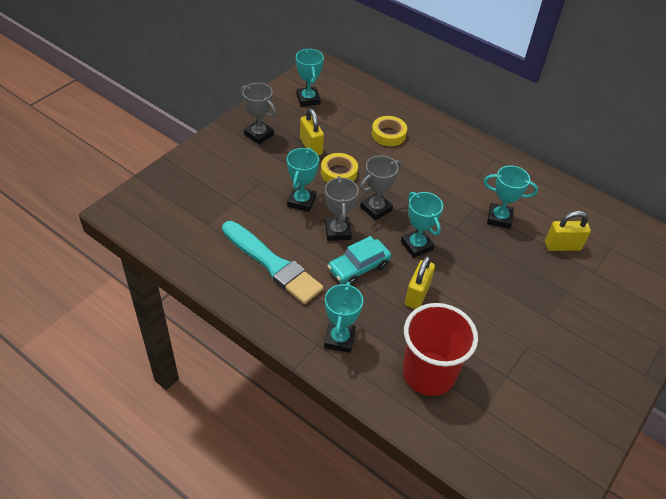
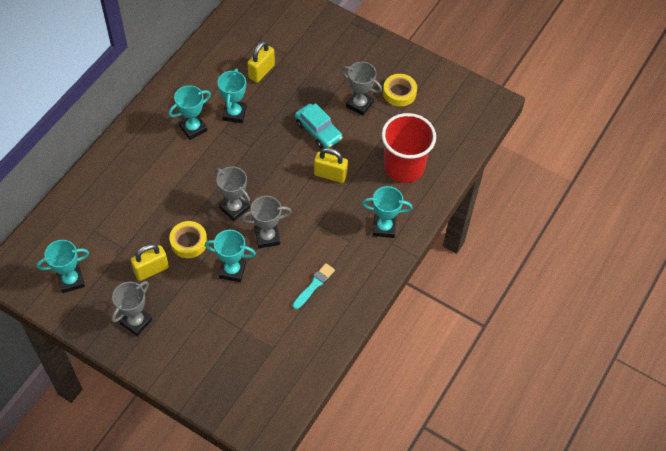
camera: 95 degrees left, 10 degrees up
turquoise brush [222,221,324,304] -> turquoise brush [293,263,335,309], size x0.50
turquoise car [328,236,391,285] -> turquoise car moved to [295,103,343,149]
yellow tape [372,116,407,146] -> yellow tape moved to [383,74,417,106]
turquoise trophy [401,192,443,258] -> turquoise trophy moved to [168,85,211,140]
yellow padlock [545,211,591,251] -> yellow padlock turned 45 degrees clockwise [247,41,275,83]
none -> grey trophy [341,62,382,116]

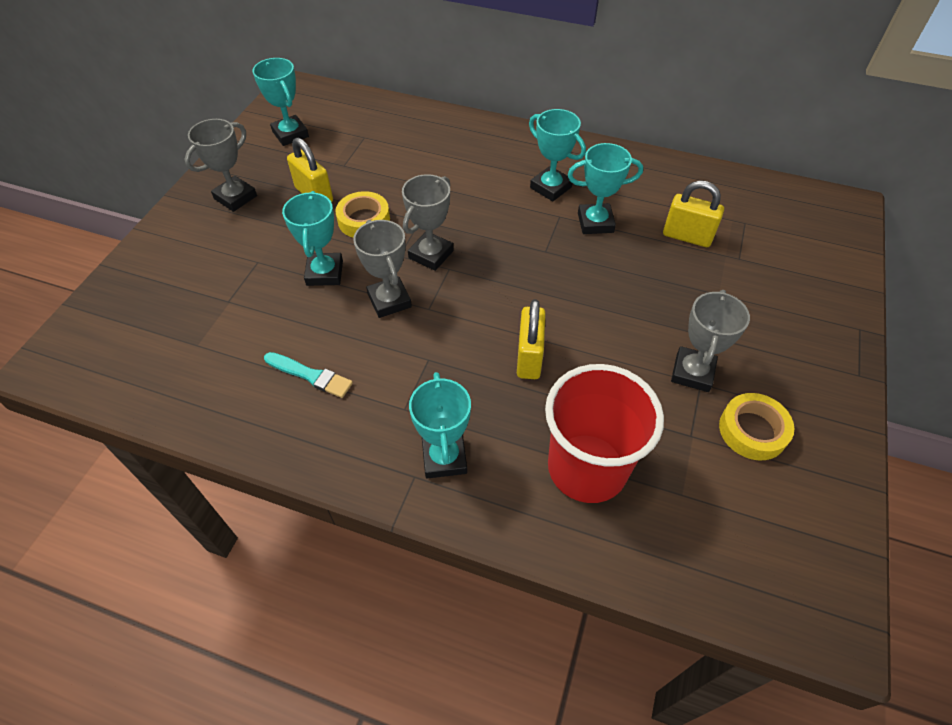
camera: 80 degrees right, 5 degrees down
grey trophy [111,281,153,336] -> grey trophy turned 75 degrees counterclockwise [185,119,257,212]
turquoise car [295,103,343,149] -> none

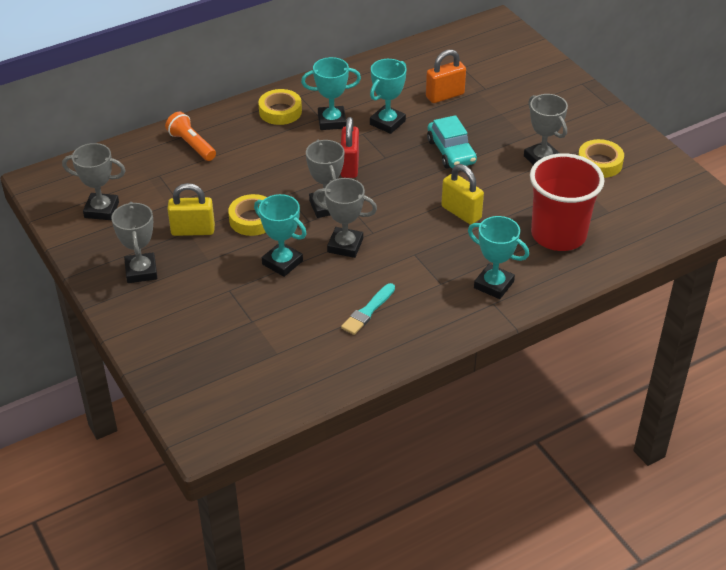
camera: 50 degrees left, 10 degrees down
turquoise trophy [252,58,309,146] -> grey trophy [62,143,126,220]
turquoise brush [264,352,353,398] -> turquoise brush turned 150 degrees clockwise [341,283,395,335]
yellow padlock [663,181,724,247] -> orange padlock [426,49,466,103]
none -> orange flashlight [165,112,216,161]
none -> yellow tape [258,89,302,125]
none -> red padlock [341,117,359,178]
none -> turquoise car [427,115,477,168]

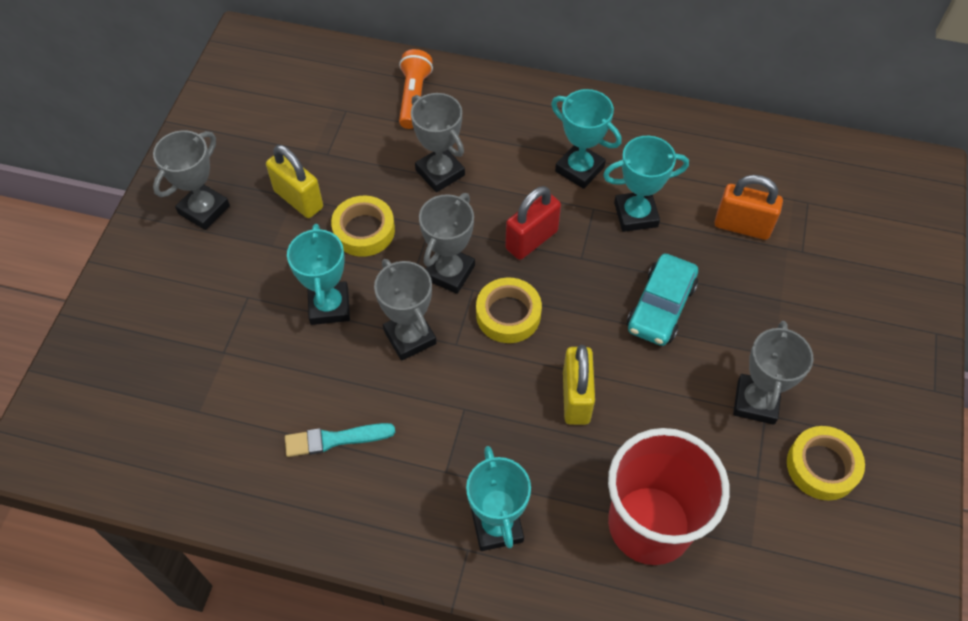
camera: 45 degrees right, 15 degrees up
grey trophy [62,143,126,220] -> grey trophy moved to [411,93,465,192]
yellow tape [258,89,302,125] -> yellow tape moved to [476,277,542,343]

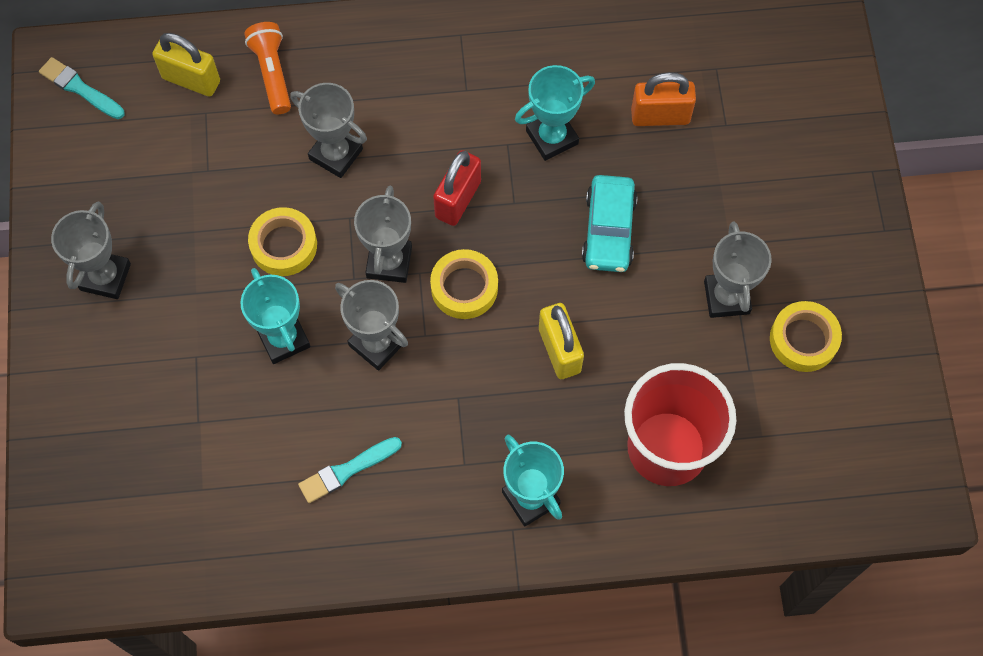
camera: 20 degrees left, 10 degrees up
yellow padlock [266,145,323,218] -> yellow padlock moved to [152,33,220,97]
turquoise trophy [551,89,622,189] -> none
none -> turquoise brush [39,57,125,119]

